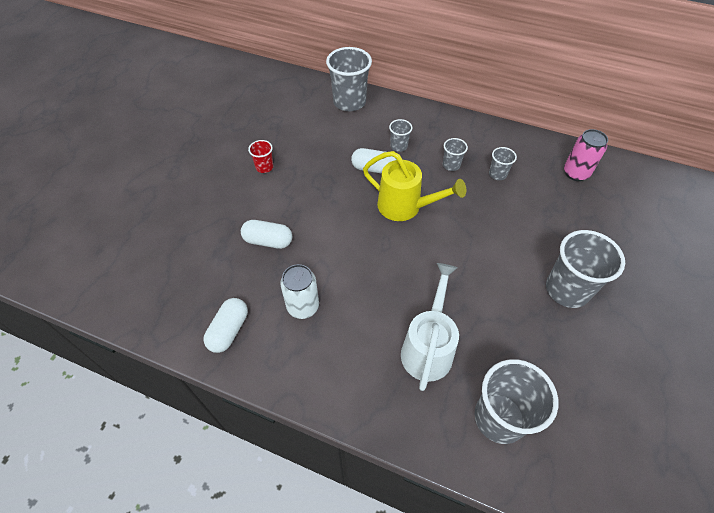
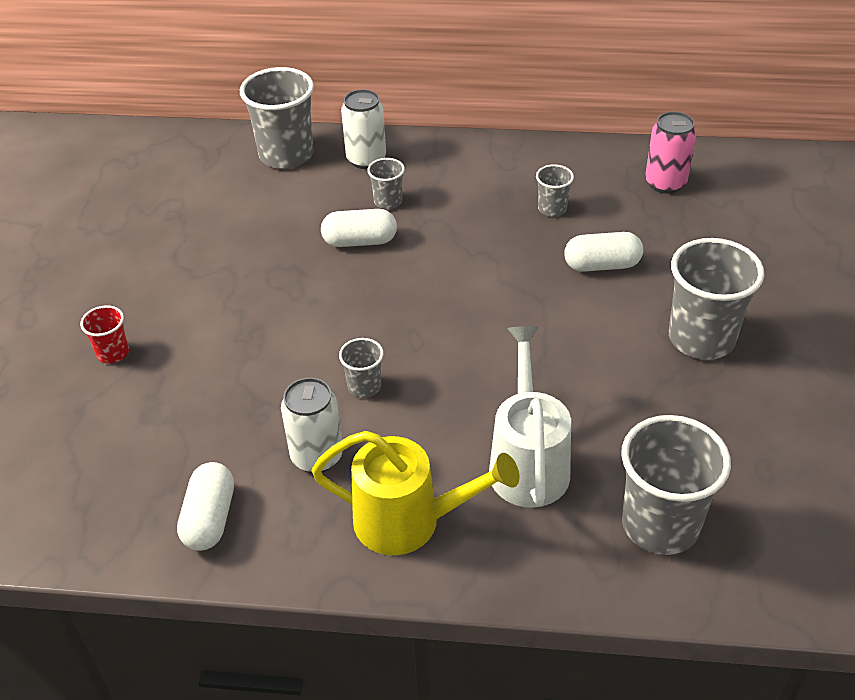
camera: 15 degrees left, 10 degrees down
white capsule [241,220,292,249] -> white capsule moved to [564,232,643,272]
red cup [248,140,273,173] -> red cup moved to [80,305,129,364]
yellow watering can [363,151,466,221] -> yellow watering can moved to [312,431,519,555]
grey cup [443,138,468,171] -> grey cup moved to [339,338,384,398]
none -> white can [341,89,386,169]

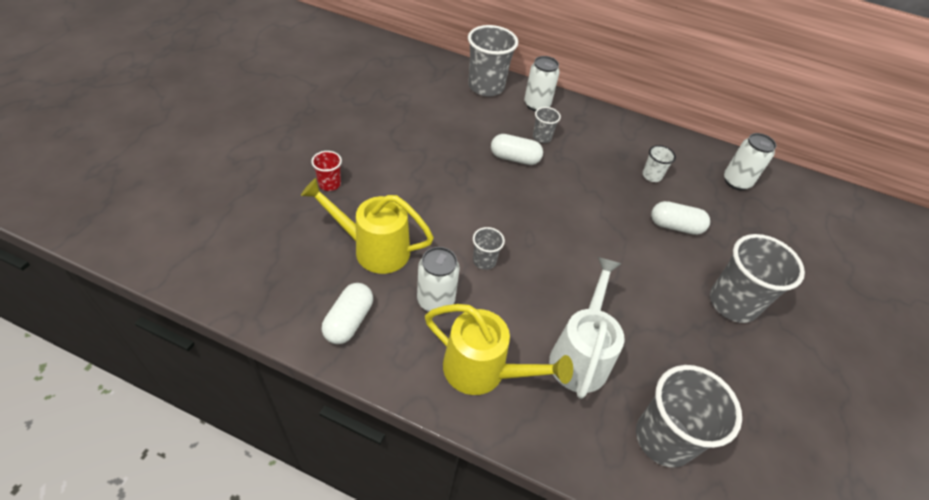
camera: 10 degrees right, 5 degrees up
grey cup [536,164,574,217] -> white cup [642,145,676,182]
pink can [645,111,696,194] -> white can [724,133,776,190]
none -> yellow watering can [301,178,434,274]

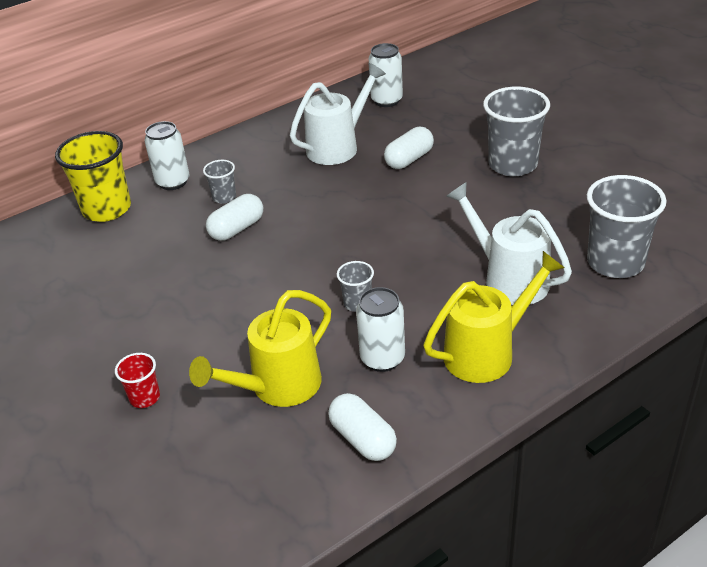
camera: 50 degrees left, 10 degrees down
grey cup [468,25,518,96] -> yellow cup [55,131,131,222]
white cup [642,145,676,182] -> white watering can [290,63,386,165]

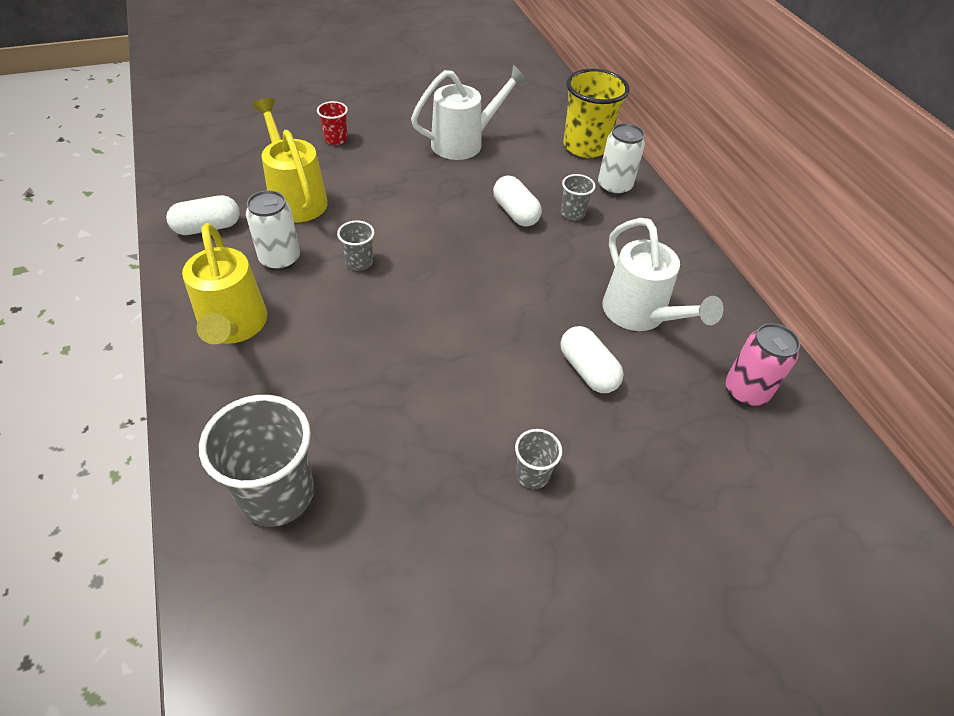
camera: 100 degrees right, 10 degrees up
white can [369,43,403,107] -> pink can [725,323,800,406]
white watering can [446,182,572,305] -> white watering can moved to [411,65,528,160]
grey cup [483,87,550,176] -> grey cup [515,429,562,489], size x0.49

